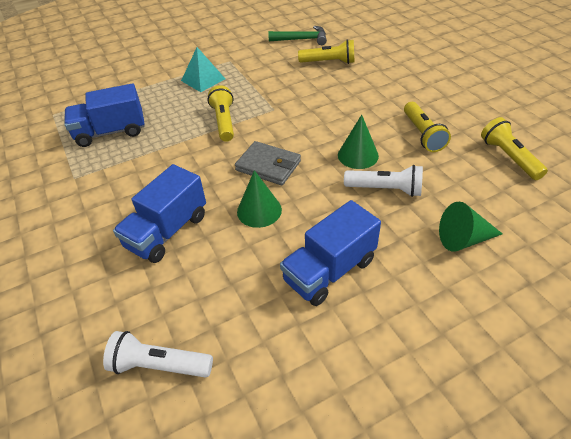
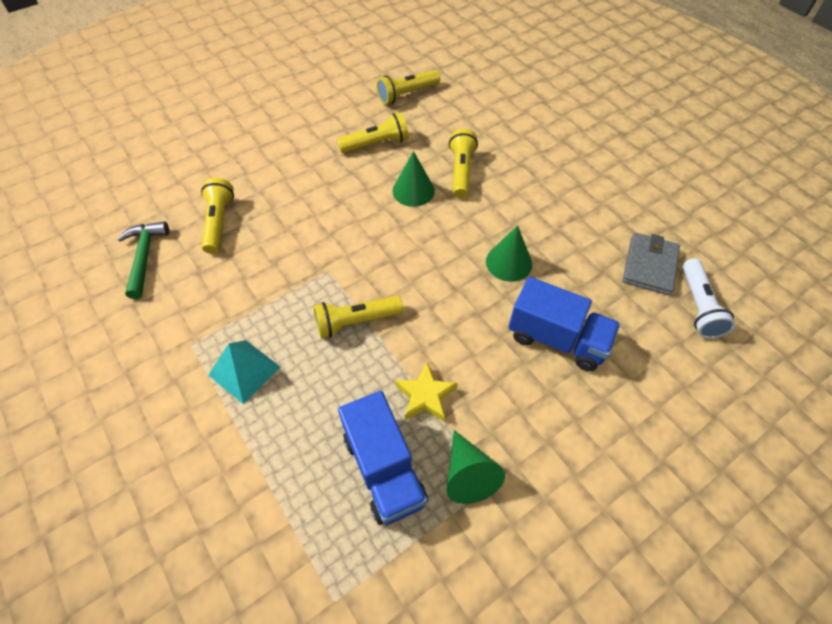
camera: 100 degrees left, 10 degrees up
grey wallet [235,141,301,185] -> grey wallet moved to [622,233,680,295]
blue truck [280,200,381,306] -> none
white flashlight [344,165,423,197] -> yellow flashlight [449,129,478,198]
green cone [439,202,503,252] -> green cone moved to [447,430,505,504]
none -> yellow star [395,362,458,422]

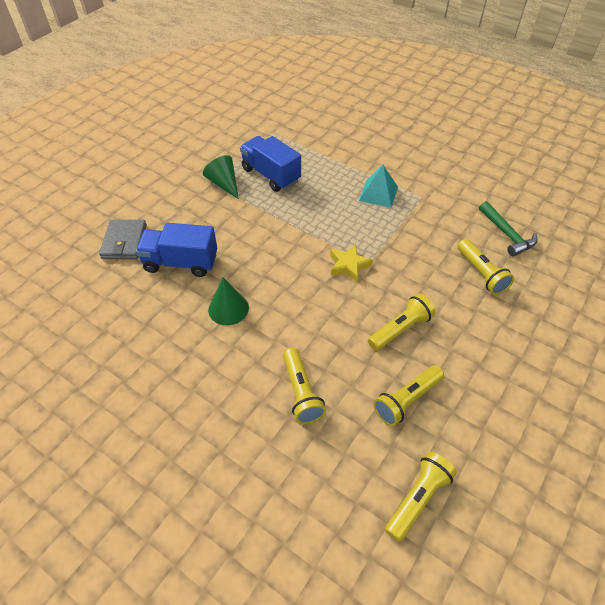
camera: 160 degrees right, 5 degrees down
yellow flashlight [313,296,403,338] -> yellow flashlight moved to [368,294,436,351]
green cone [393,151,435,207] -> none
yellow star [395,362,458,422] -> yellow star moved to [330,244,373,282]
grey wallet [622,233,680,295] -> grey wallet moved to [99,220,147,259]
white flashlight [683,258,736,338] -> none

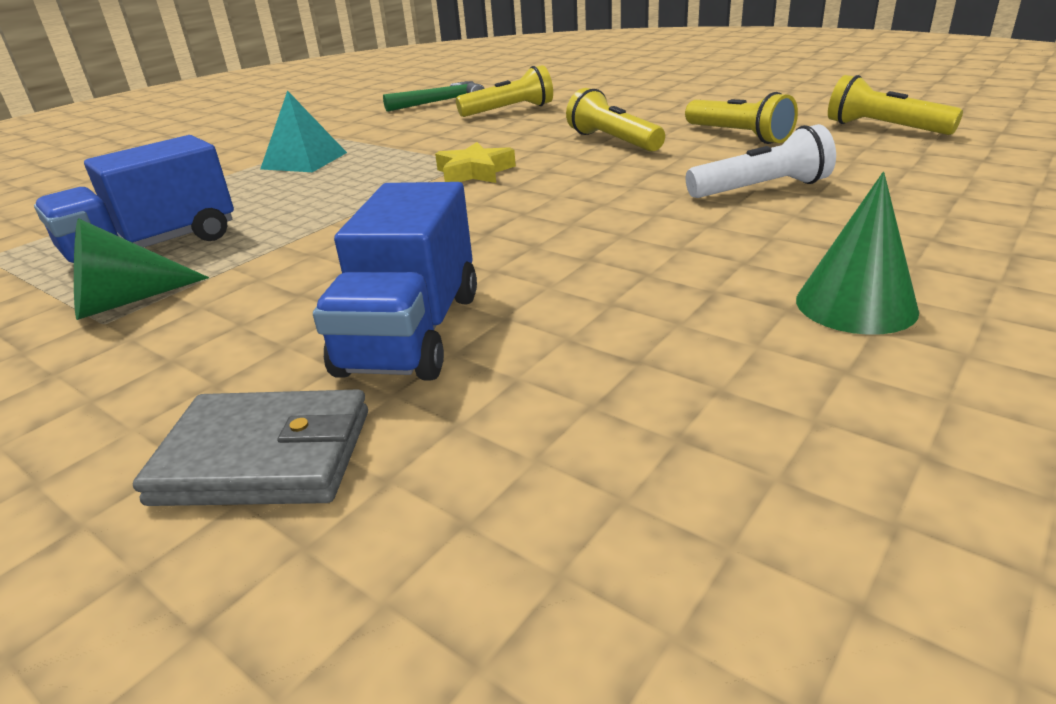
camera: 85 degrees left, 20 degrees down
green cone [208,278,249,325] -> green cone moved to [796,172,919,335]
yellow flashlight [283,348,326,424] -> white flashlight [686,124,836,198]

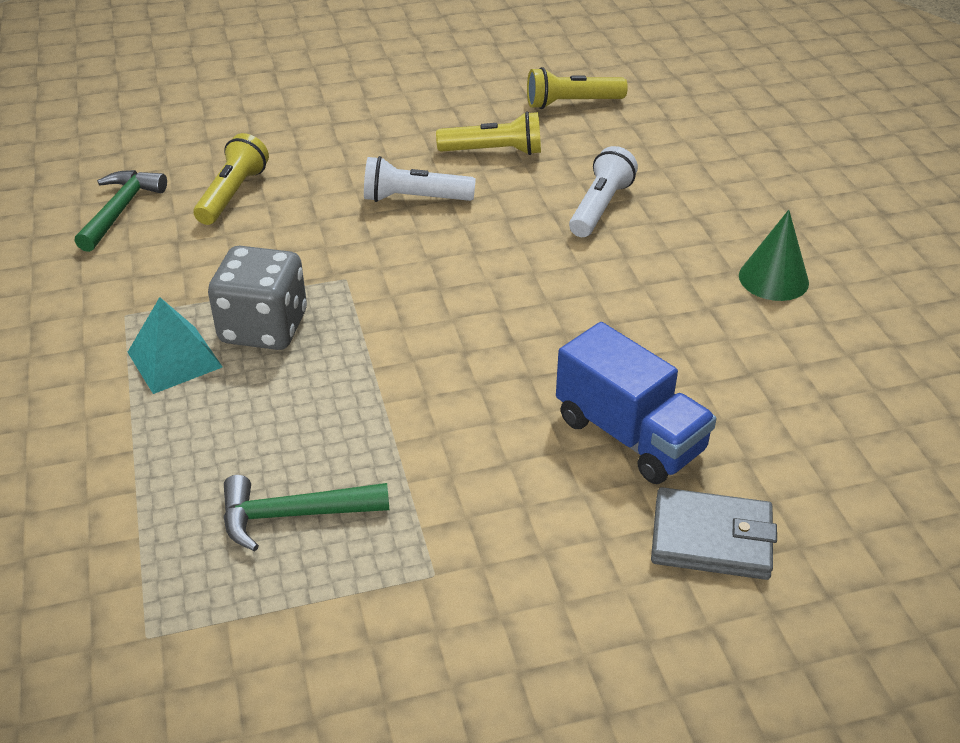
camera: 55 degrees left, 10 degrees up
blue truck [34,135,234,263] -> green hammer [223,475,389,551]
green cone [74,218,209,320] -> none
grey wallet [133,389,368,506] -> grey wallet turned 60 degrees clockwise [651,487,777,580]
yellow star [435,142,516,183] -> none
yellow flashlight [566,88,665,152] -> white flashlight [364,156,476,202]
none -> grey dice [208,245,307,350]

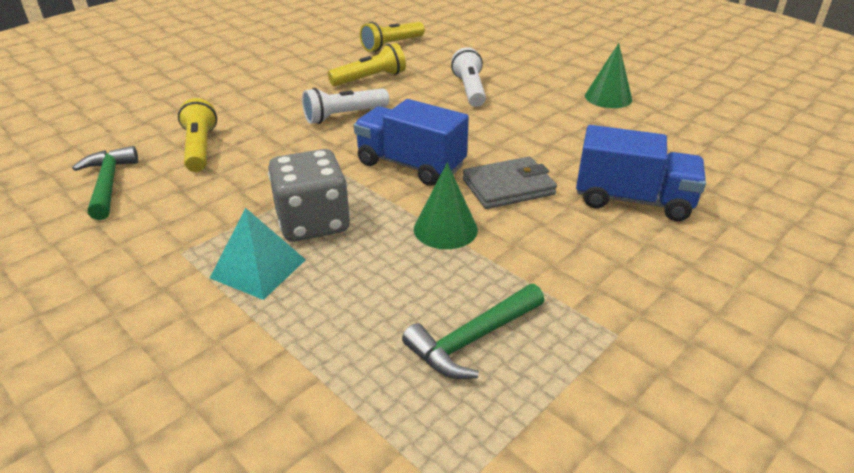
camera: 30 degrees left, 5 degrees down
grey wallet [651,487,777,580] -> grey wallet moved to [463,157,557,209]
none -> blue truck [354,99,469,186]
none -> green cone [414,163,478,249]

